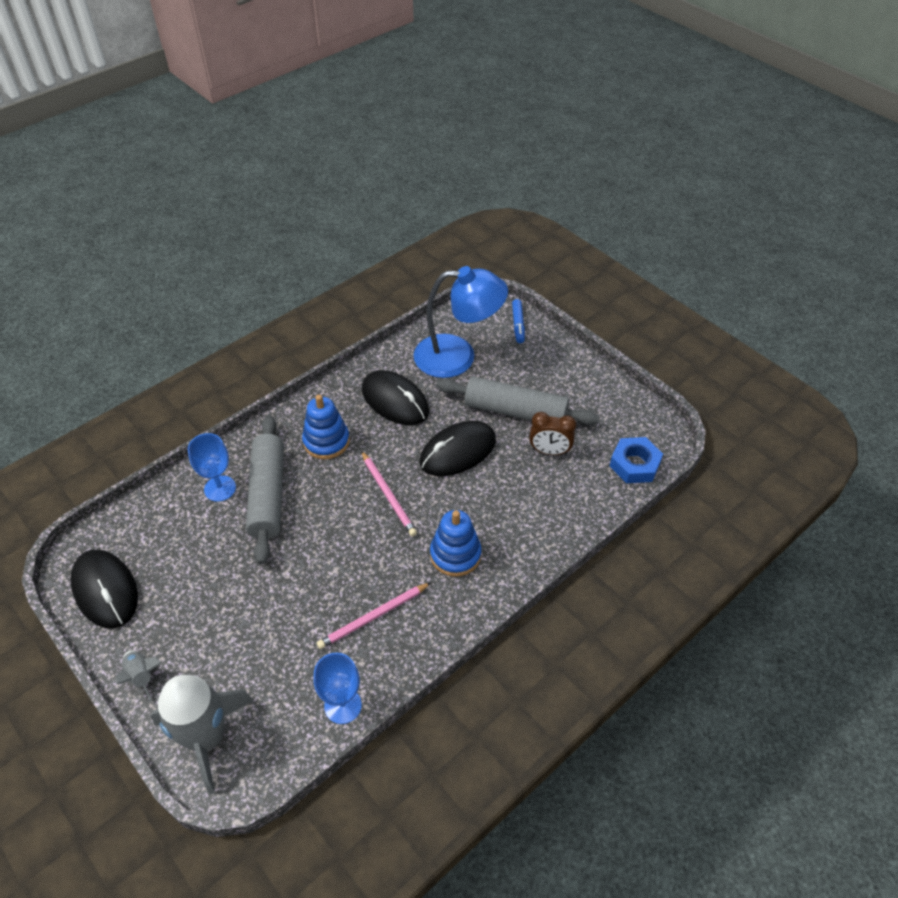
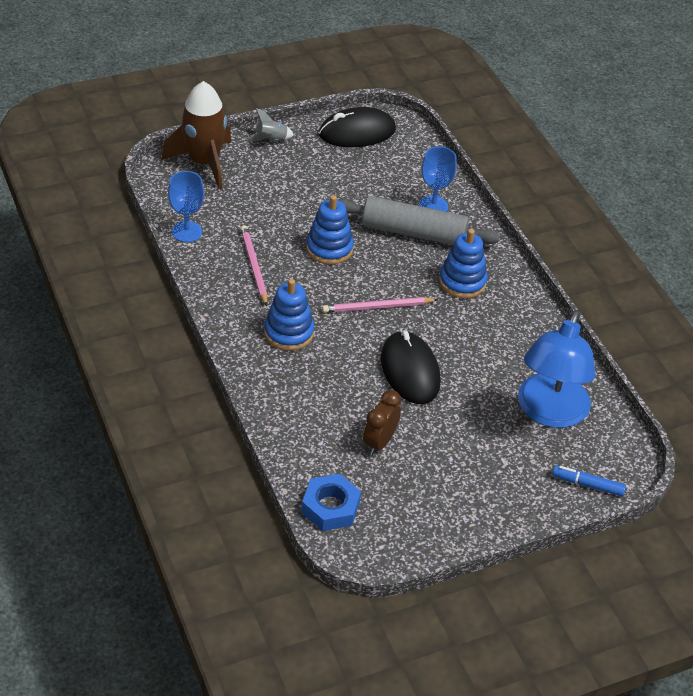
camera: 105 degrees right, 5 degrees down
grey rocket [150,675,254,794] -> brown rocket [161,81,231,189]
black mouse [362,370,429,425] -> none
grey rolling pin [436,376,600,425] -> none
none -> blue stacking toy [306,195,354,265]

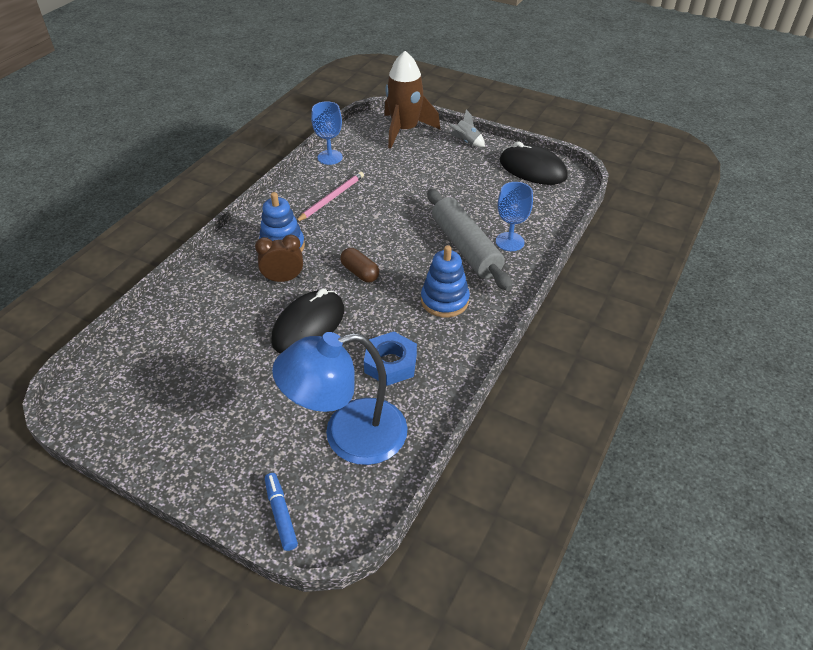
camera: 55 degrees right, 0 degrees up
blue nut [301,474,361,531] -> blue nut moved to [364,332,417,386]
blue stacking toy [306,195,354,265] -> none
pink pencil [322,297,438,313] -> brown capsule [340,248,379,283]
brown clock [363,390,401,455] -> brown clock moved to [255,235,303,282]

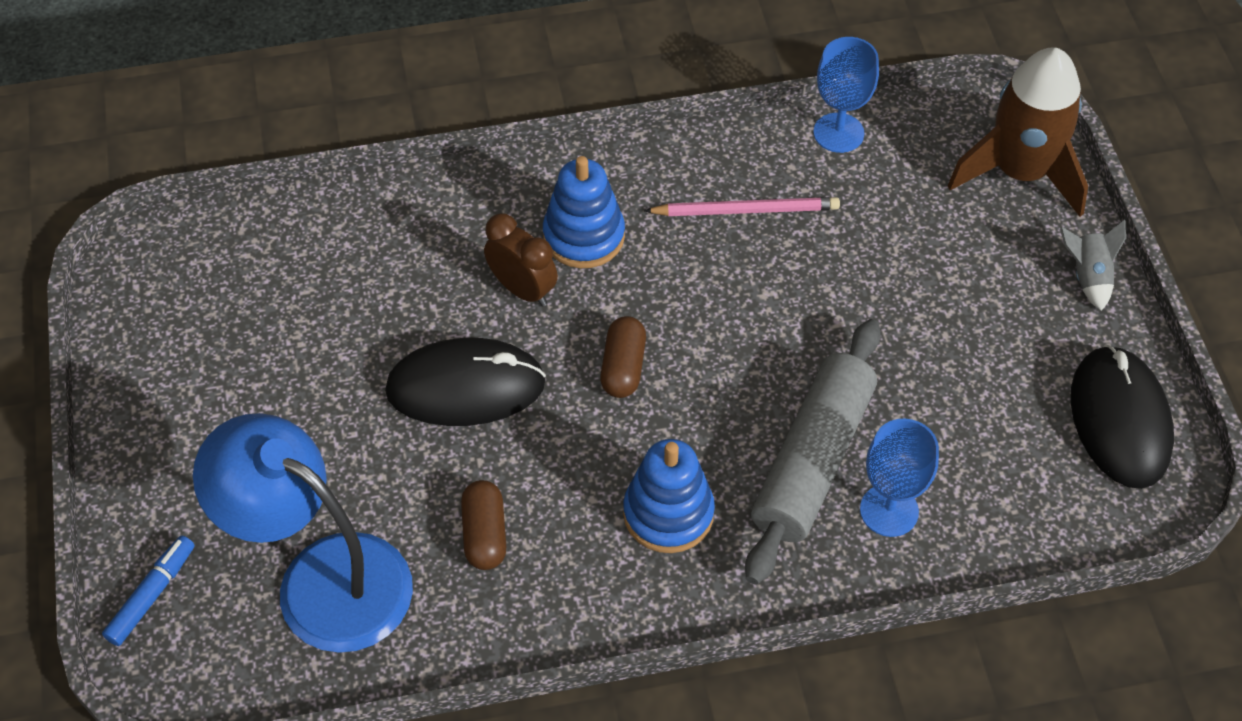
camera: 50 degrees right, 10 degrees up
blue nut [364,332,417,386] -> brown capsule [461,480,506,570]

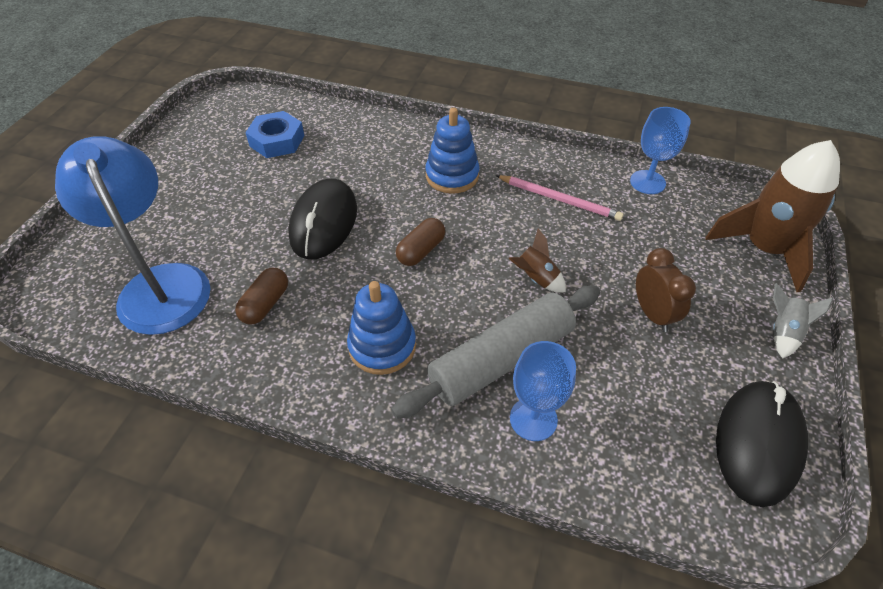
camera: 30 degrees right, 5 degrees down
blue marker [102,535,195,646] -> none
black mouse [385,338,546,426] -> black mouse turned 75 degrees clockwise [288,178,357,259]
brown clock [484,213,558,306] -> brown clock moved to [636,248,696,332]
none -> blue nut [245,111,304,158]
none -> brown rocket [509,228,566,292]

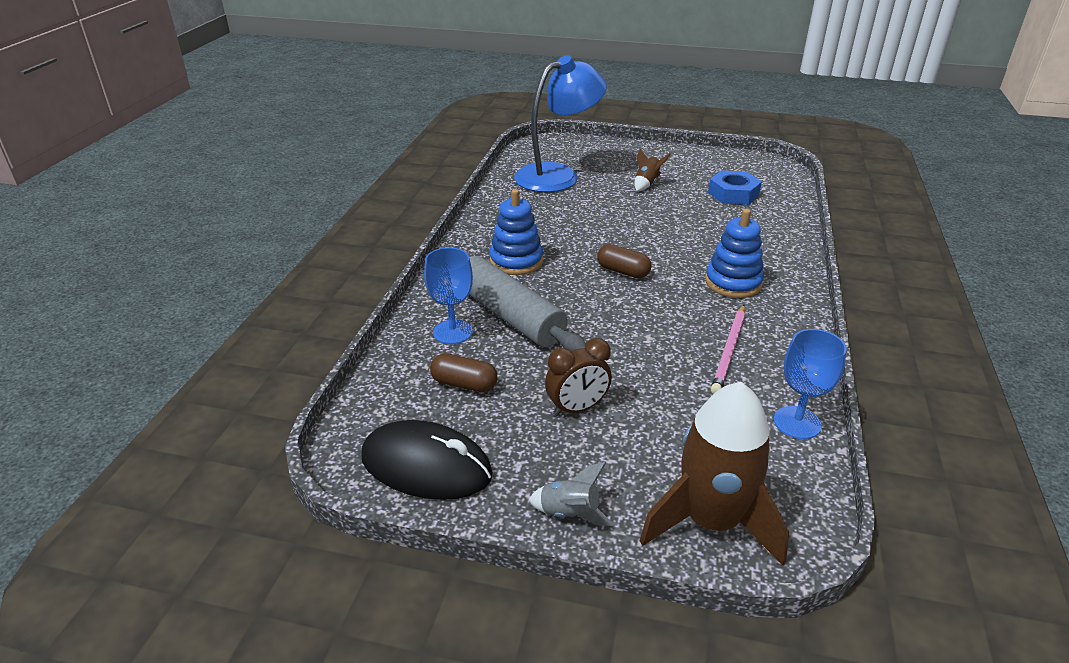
camera: 85 degrees right, 15 degrees down
brown capsule [235,268,288,325] -> brown capsule moved to [430,353,498,392]
black mouse [288,178,357,259] -> none
brown rocket [509,228,566,292] -> brown rocket moved to [634,149,671,191]

